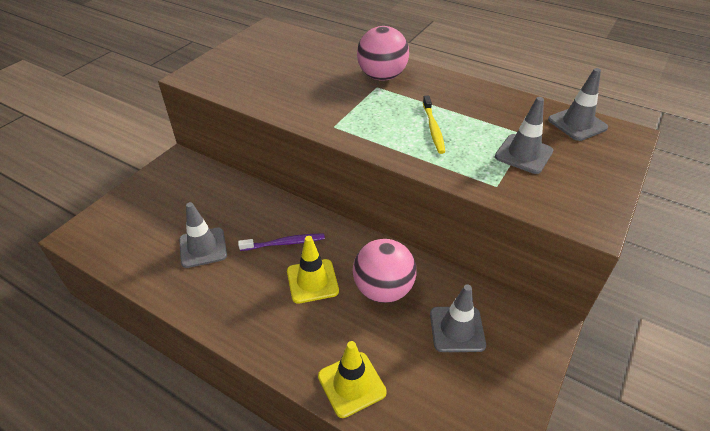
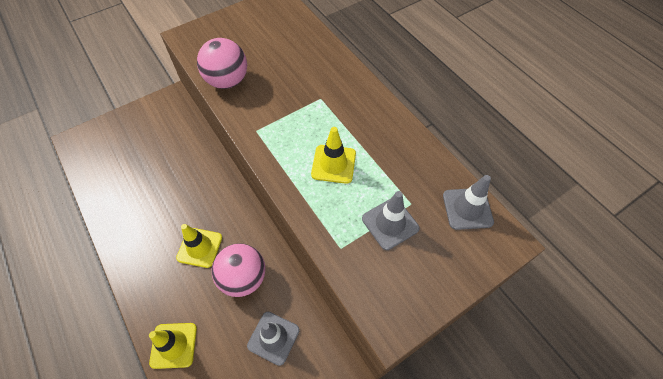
camera: 25 degrees right, 15 degrees up
grey traffic cone [179,202,227,268] -> none
purple toothbrush [238,233,325,251] -> none
pink ball [357,26,409,81] -> pink ball moved to [197,38,247,89]
yellow toothbrush [423,96,445,154] -> yellow traffic cone [311,127,356,184]

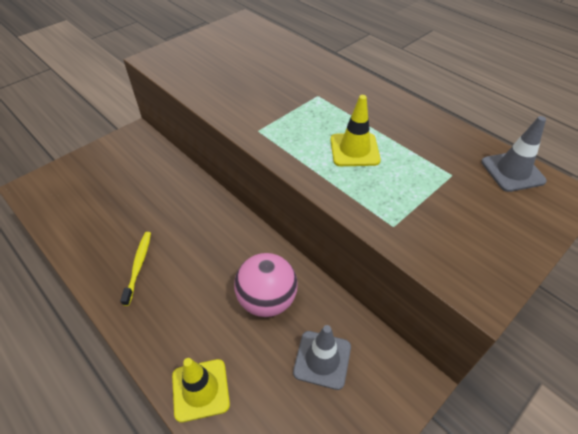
camera: 10 degrees left, 10 degrees down
yellow traffic cone [176,224,222,268] -> none
pink ball [197,38,247,89] -> none
grey traffic cone [362,191,420,250] -> none
none -> yellow toothbrush [120,232,151,306]

